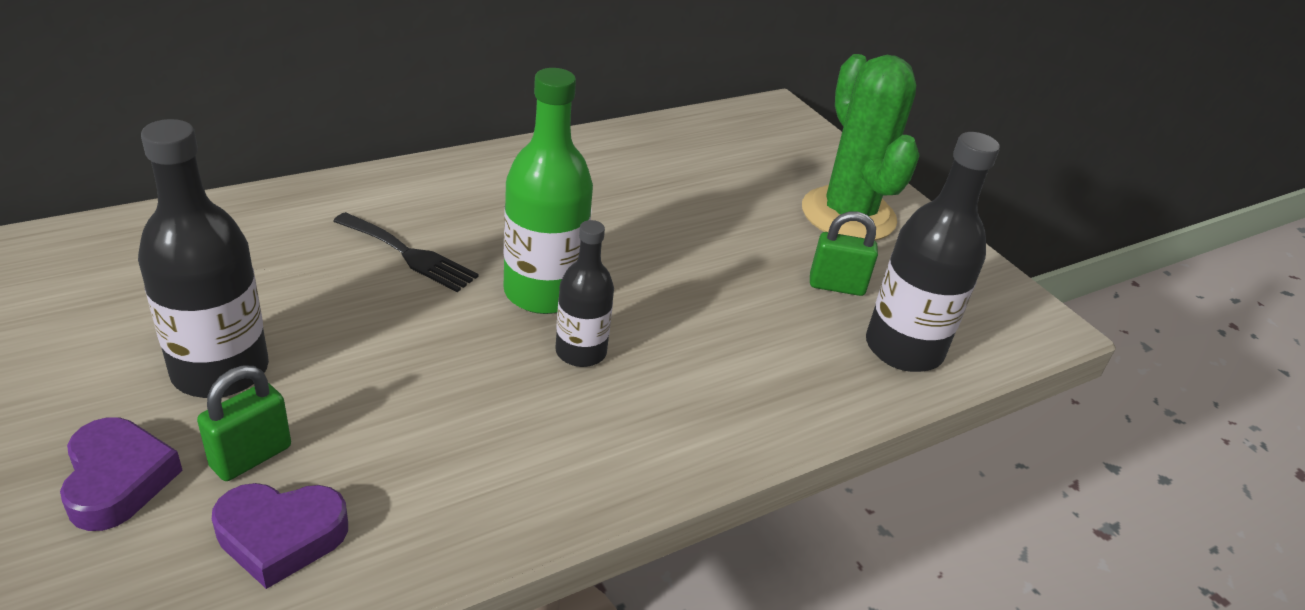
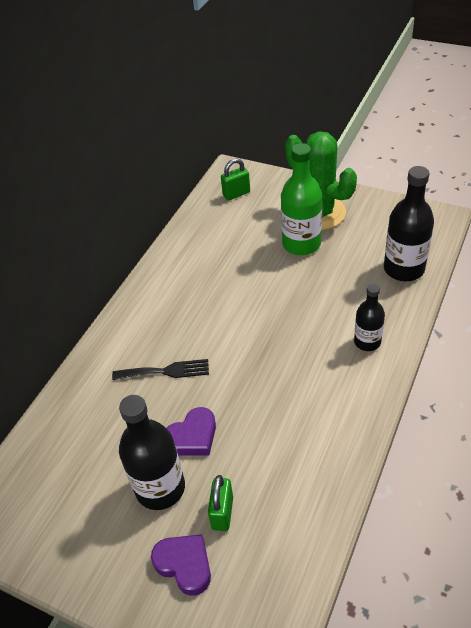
camera: 25 degrees left, 10 degrees up
purple heart [212,483,348,589] -> purple heart moved to [167,407,216,456]
green bottle [504,68,593,314] -> green bottle moved to [281,143,322,255]
black bottle [555,220,614,367] -> black bottle moved to [354,284,385,351]
green padlock [810,212,878,296] -> green padlock moved to [221,158,250,201]

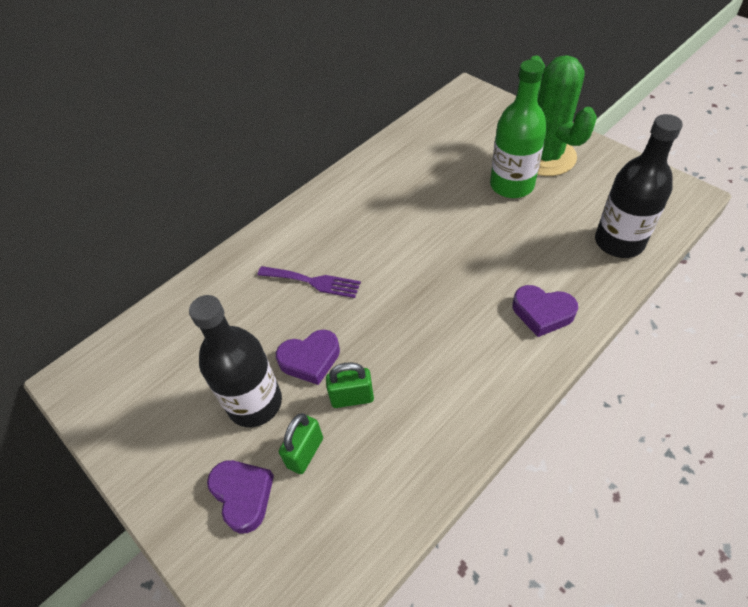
camera: 20 degrees right, 5 degrees up
black fork [112,359,209,380] -> purple fork [257,266,361,298]
green padlock [221,158,250,201] -> green padlock moved to [326,362,374,408]
black bottle [354,284,385,351] -> purple heart [513,285,578,337]

